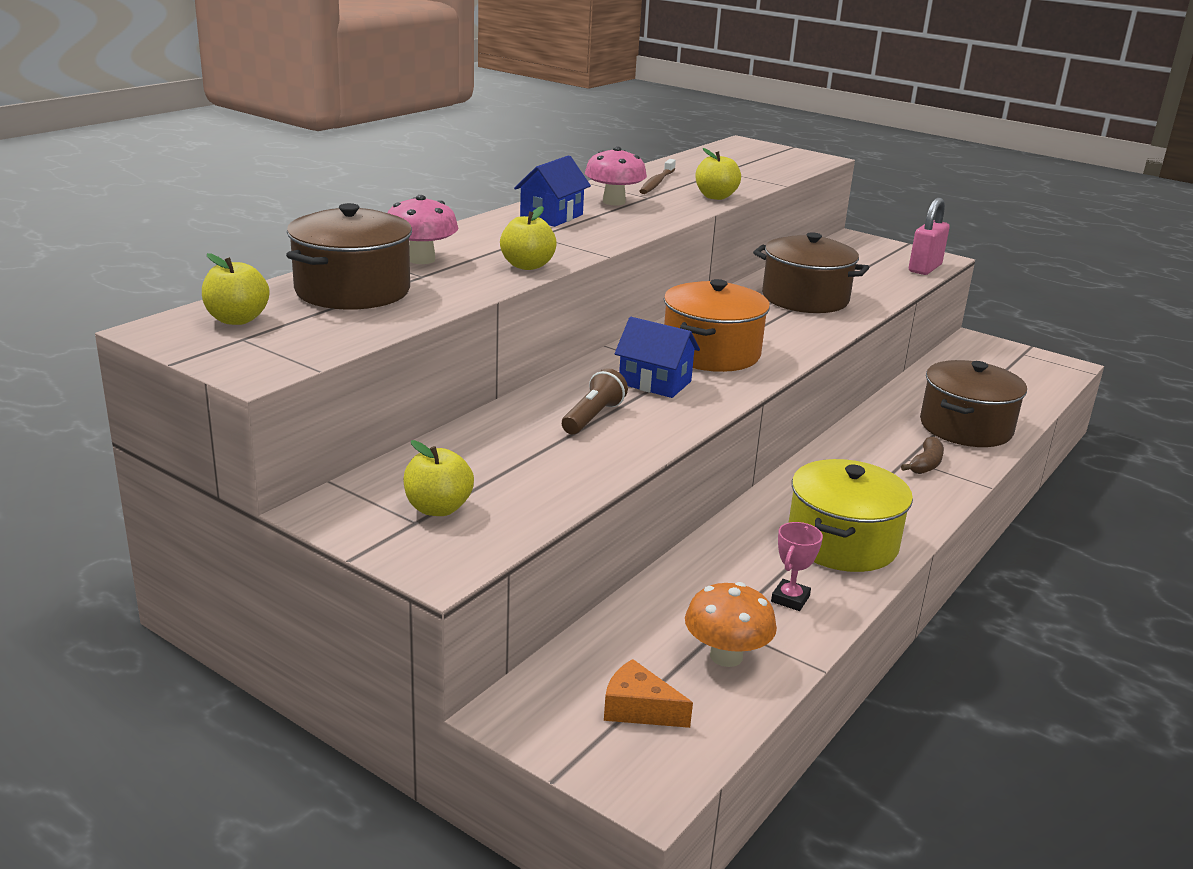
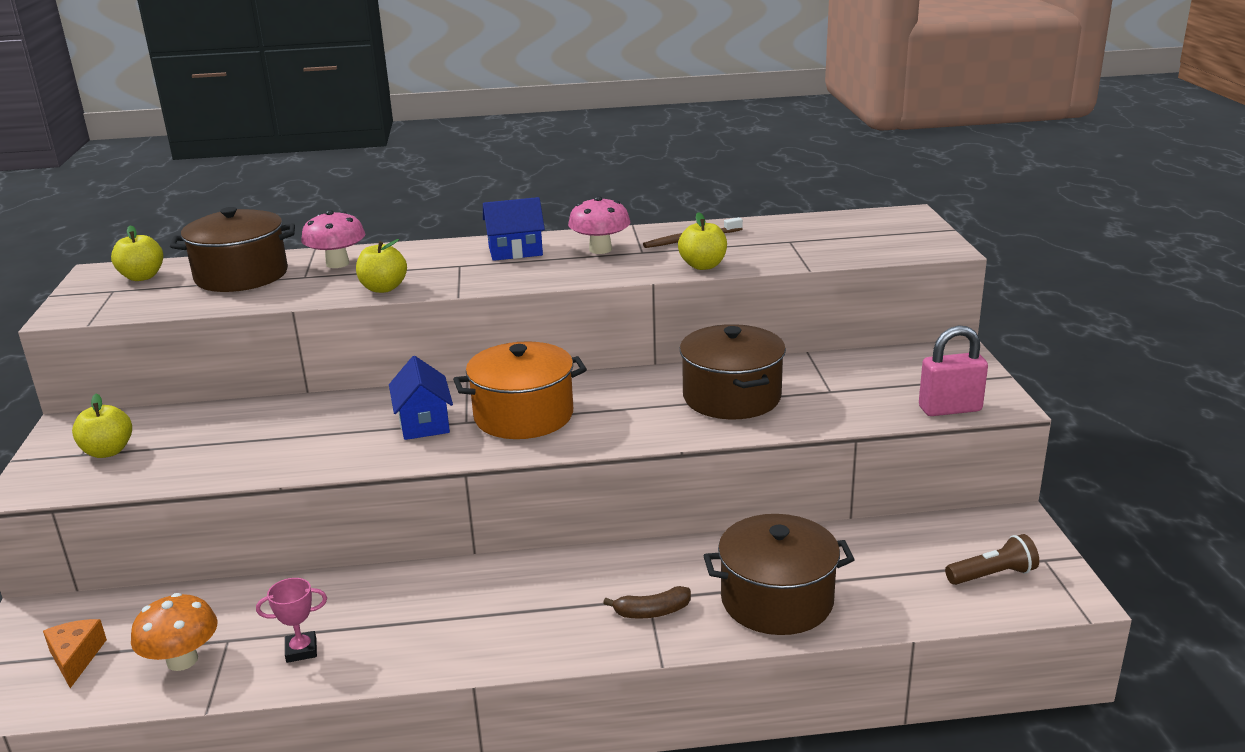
camera: 50 degrees right, 0 degrees up
brown flashlight [562,368,628,434] -> brown flashlight moved to [945,534,1039,585]
yellow pot [789,459,913,572] -> none

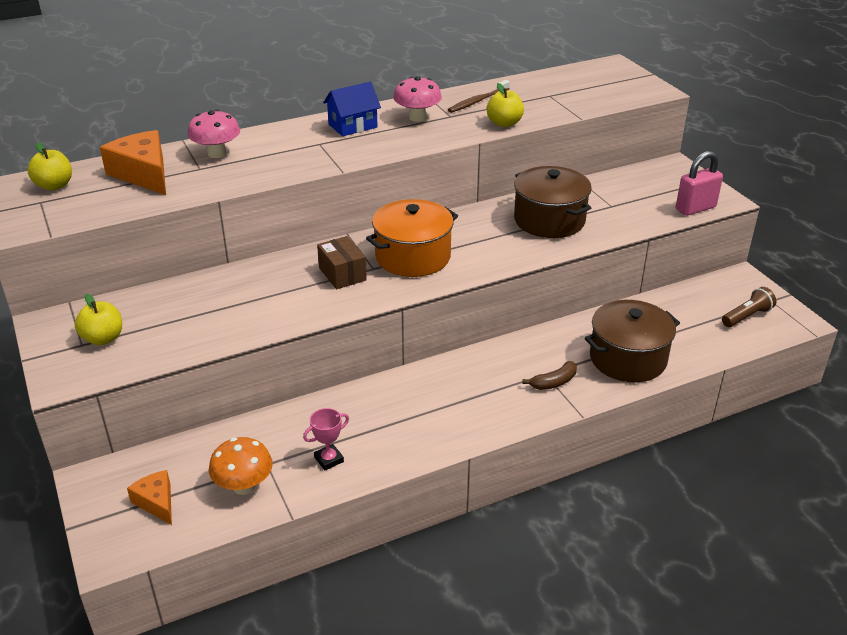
camera: 20 degrees left, 10 degrees up
brown pot [170,207,295,292] -> orange cheese [100,130,166,195]
yellow apple [356,239,407,293] -> none
blue house [389,356,453,440] -> brown box [317,236,367,289]

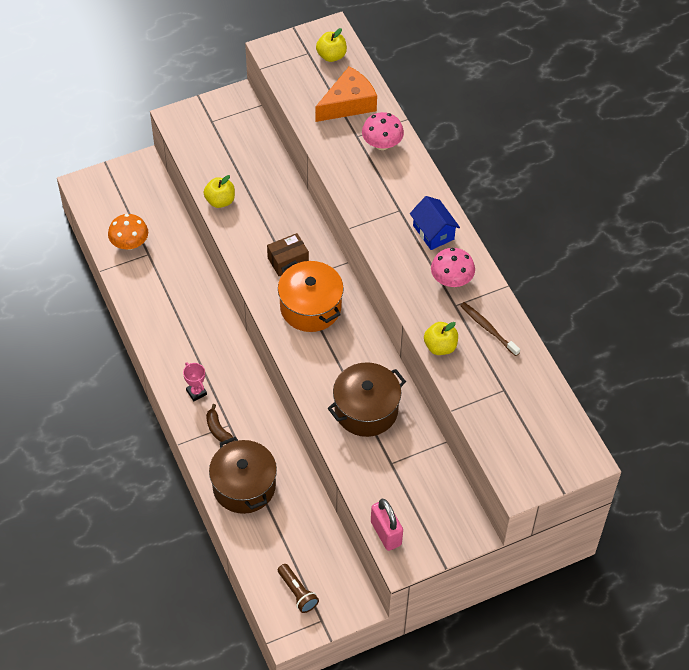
camera: 90 degrees right, 20 degrees up
yellow apple [75,294,122,345] -> yellow apple moved to [203,175,235,208]
orange cheese [127,470,172,525] -> none
pink trophy [303,408,349,470] -> pink trophy moved to [183,362,207,401]

